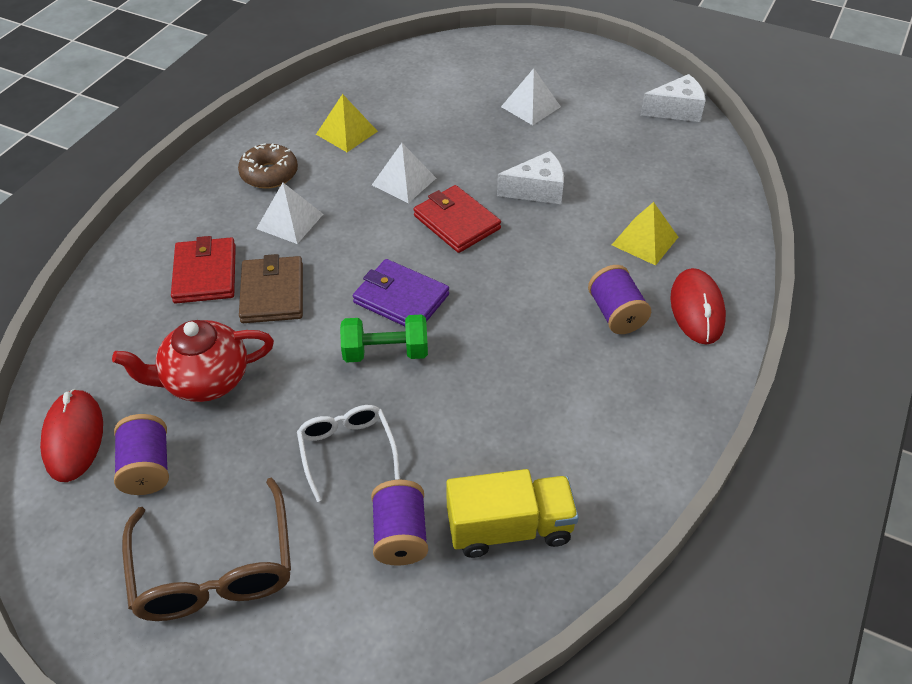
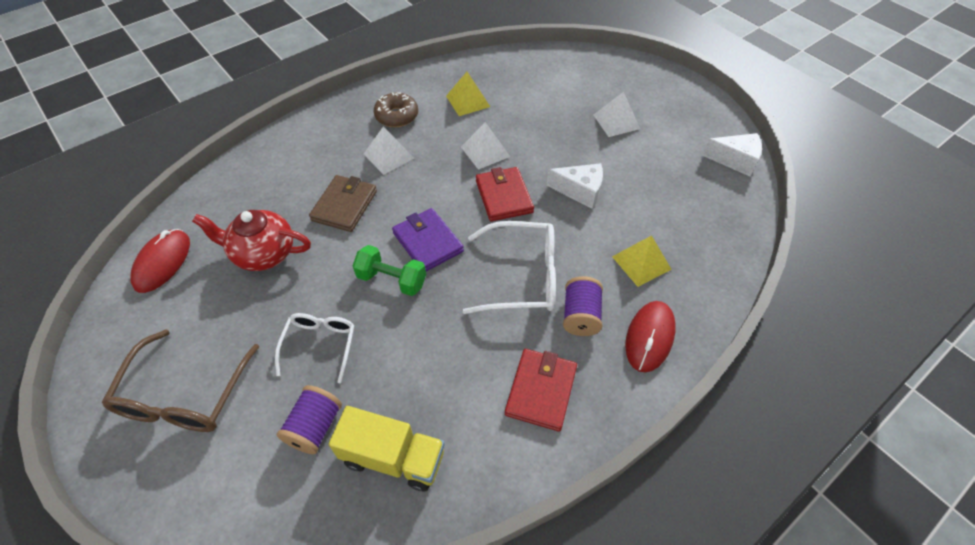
camera: 25 degrees right, 5 degrees up
purple spool [114,414,169,495] -> none
red wallet [171,236,236,303] -> red wallet moved to [505,349,577,432]
none -> white glasses [463,221,556,314]

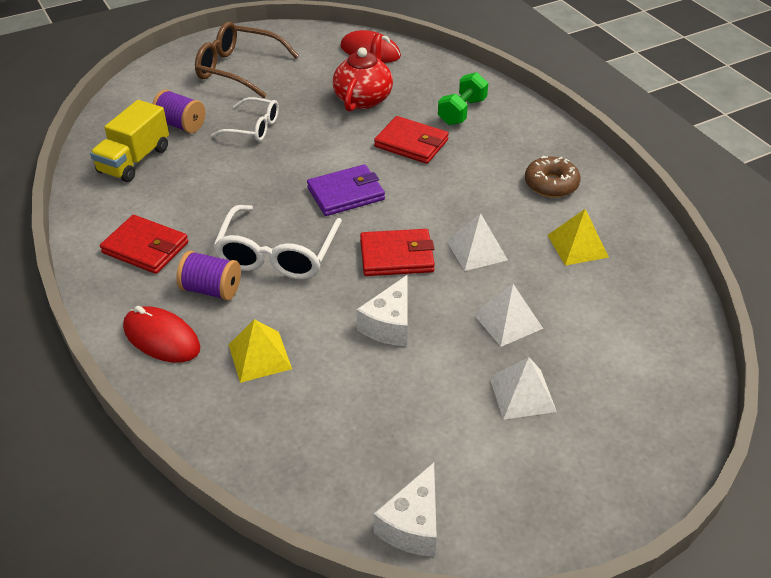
camera: 100 degrees right, 10 degrees down
brown wallet [309,175,377,232] -> red wallet [374,116,449,164]
green dumbbell [353,245,426,296] -> green dumbbell moved to [438,72,488,125]
white pyramid [364,126,414,175] -> white pyramid moved to [473,284,543,347]

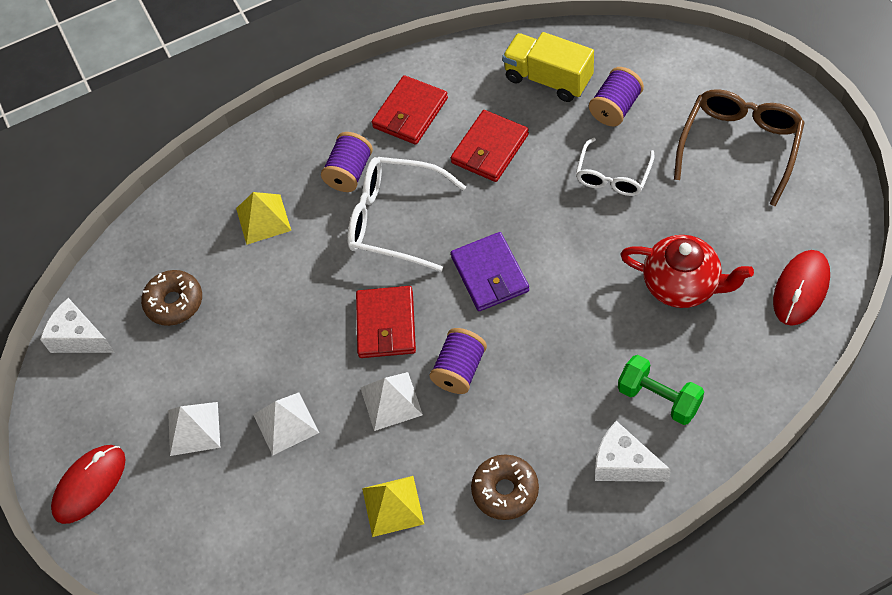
camera: 100 degrees right, 15 degrees up
red mouse [123,306,200,363] -> red mouse moved to [51,445,126,524]
white cheese [357,275,408,346] -> white cheese moved to [595,421,671,482]
red wallet [374,116,449,164] -> red wallet moved to [451,110,529,182]
none -> brown donut [141,270,202,326]
none -> purple spool [429,328,487,394]

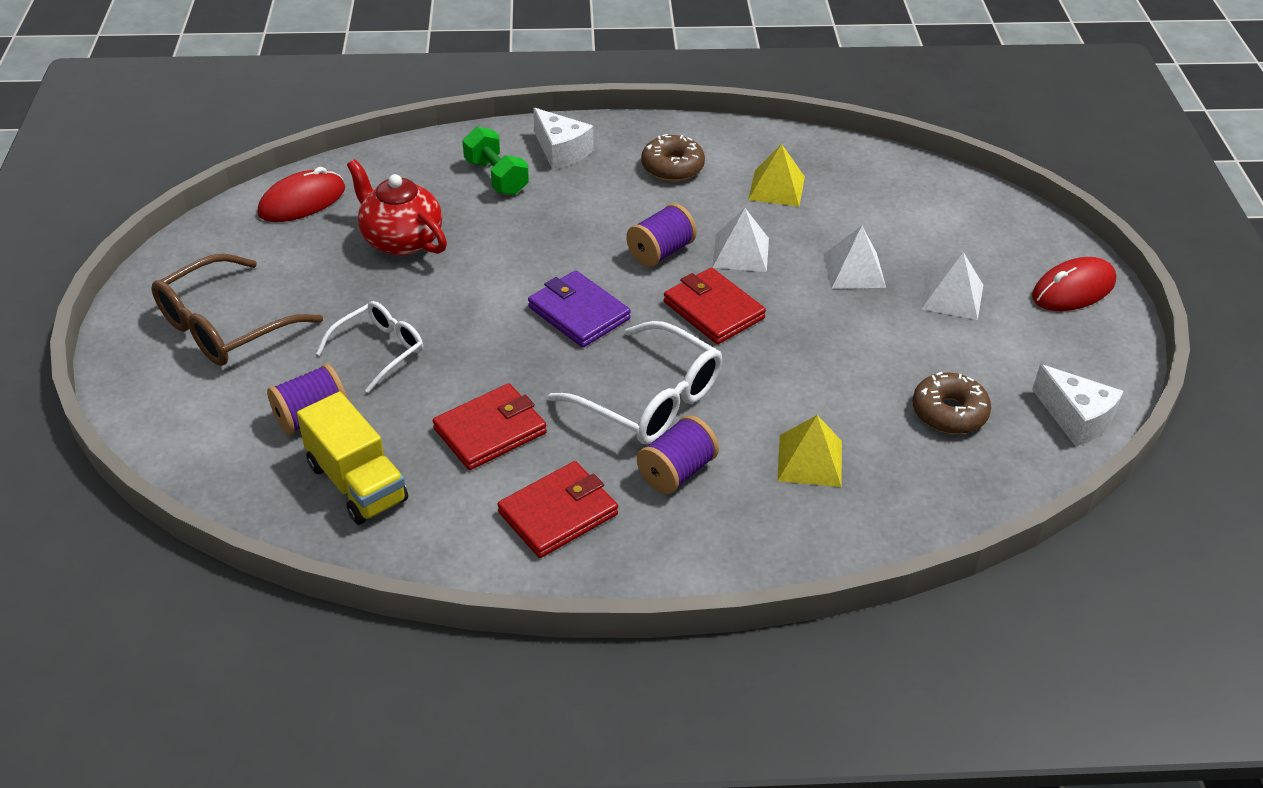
camera: 165 degrees left, 15 degrees down
red wallet [356,286,416,358] -> red wallet turned 60 degrees counterclockwise [664,267,766,344]
purple wallet [451,232,529,311] -> purple wallet turned 45 degrees counterclockwise [528,270,631,348]

